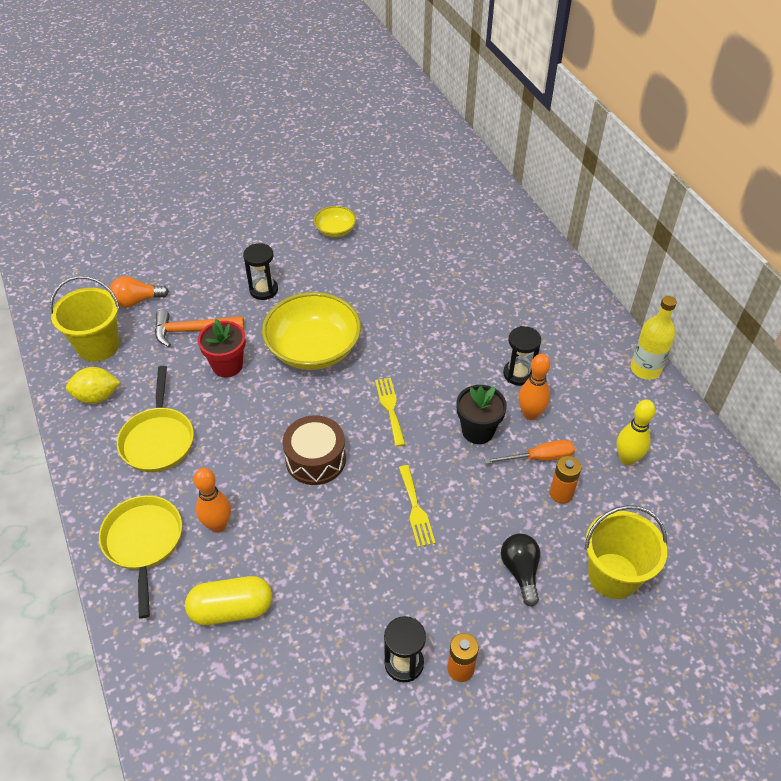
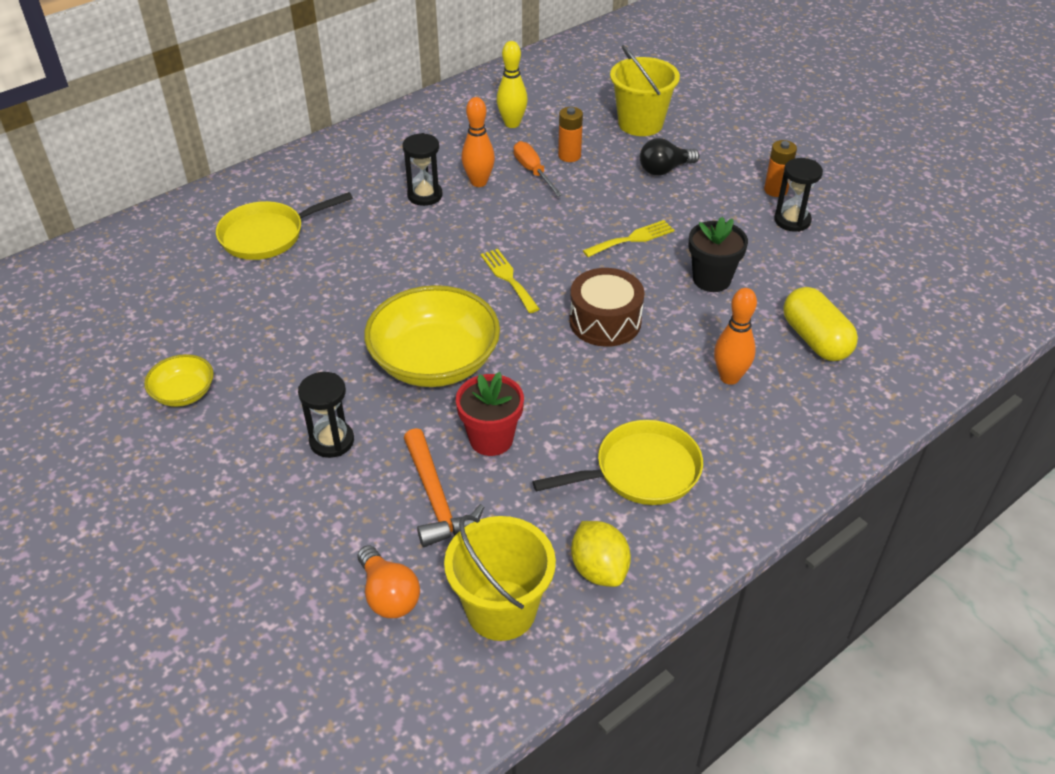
camera: 105 degrees left, 5 degrees down
yellow pan [99,495,182,619] -> yellow pan moved to [216,192,353,260]
yellow fork [375,378,406,447] -> yellow fork turned 90 degrees clockwise [480,249,540,313]
black flower pot [456,385,507,444] -> black flower pot moved to [688,217,748,292]
yellow bottle [630,296,677,380] -> none

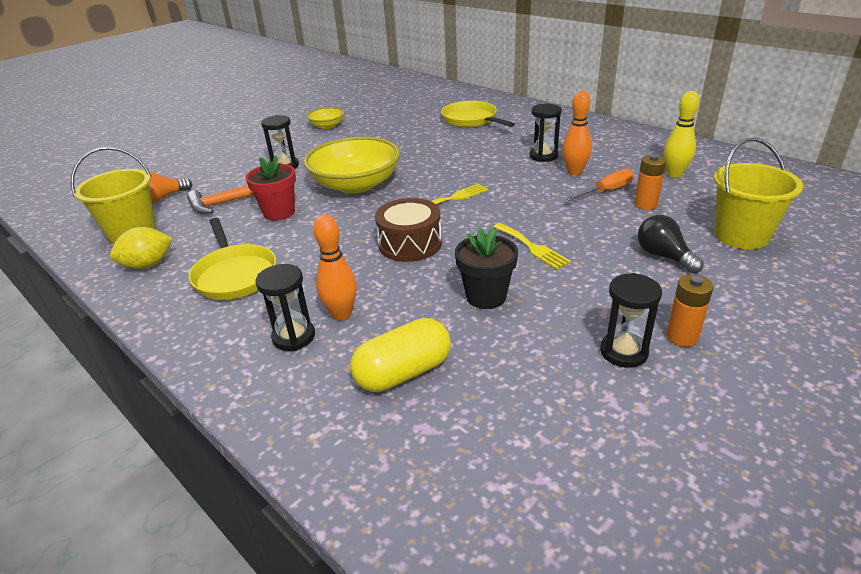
camera: 85 degrees right, 10 degrees down
none -> black hourglass [255,264,315,351]

